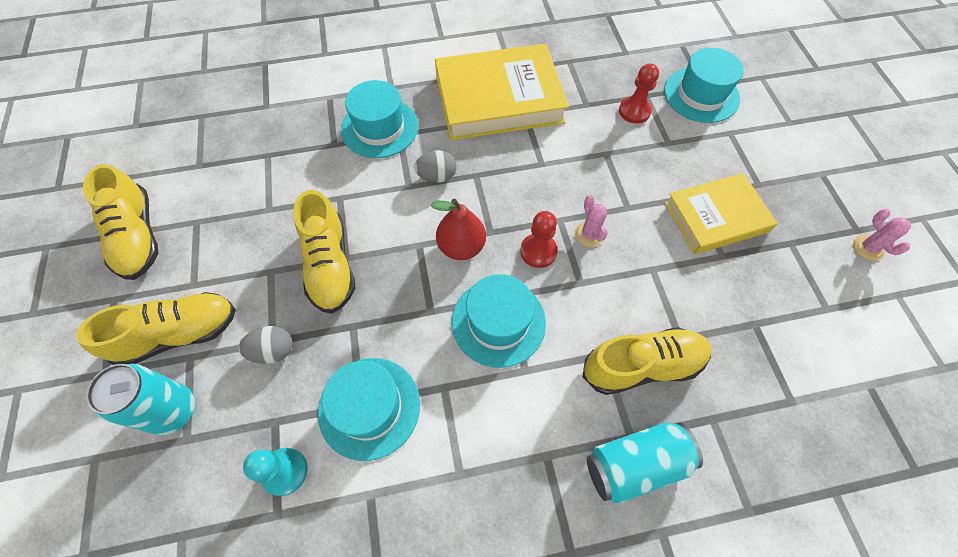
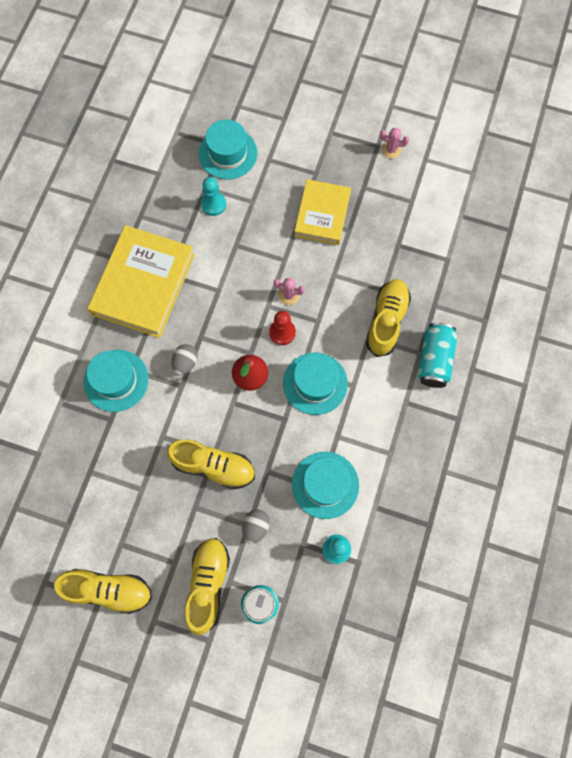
camera: 60 degrees left, 10 degrees up
red pawn [619,63,659,123] -> turquoise pawn [201,177,226,216]

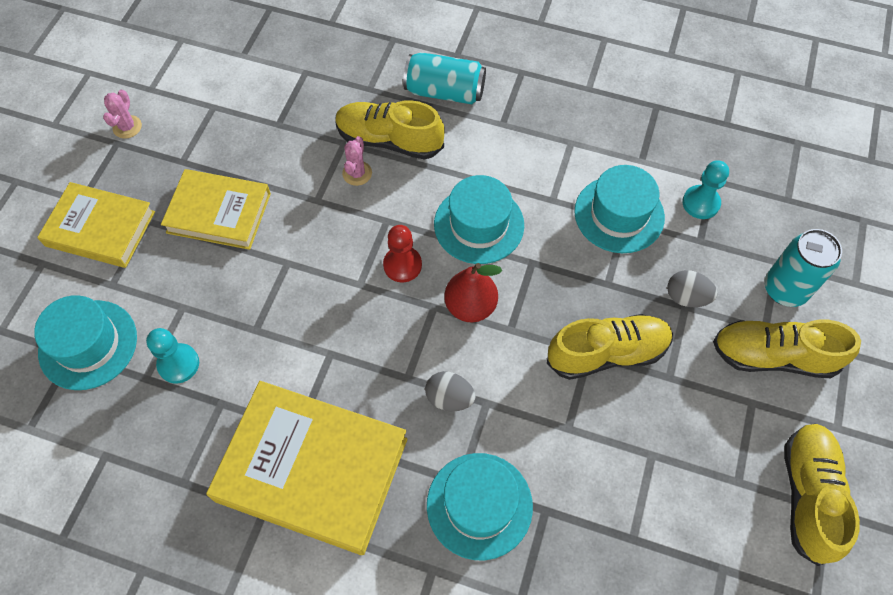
camera: 90 degrees left, 10 degrees down
yellow shoe [167,439,255,489] -> yellow shoe turned 60 degrees clockwise [547,314,673,380]
pink cactus [274,277,305,305] -> pink cactus moved to [342,136,372,186]
none -> yellow book [37,182,155,268]

